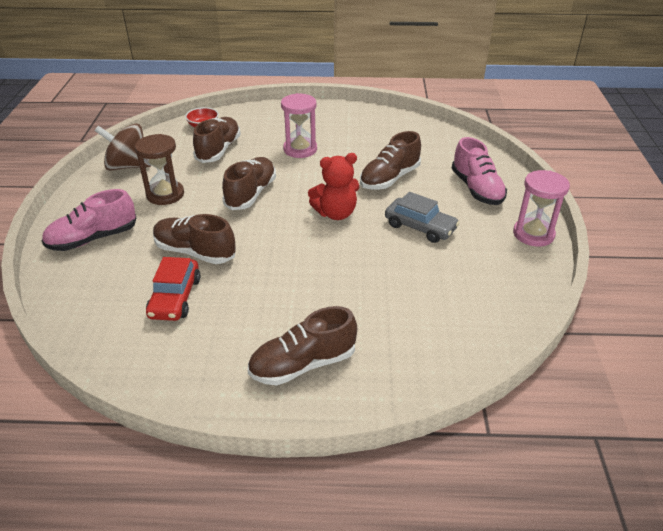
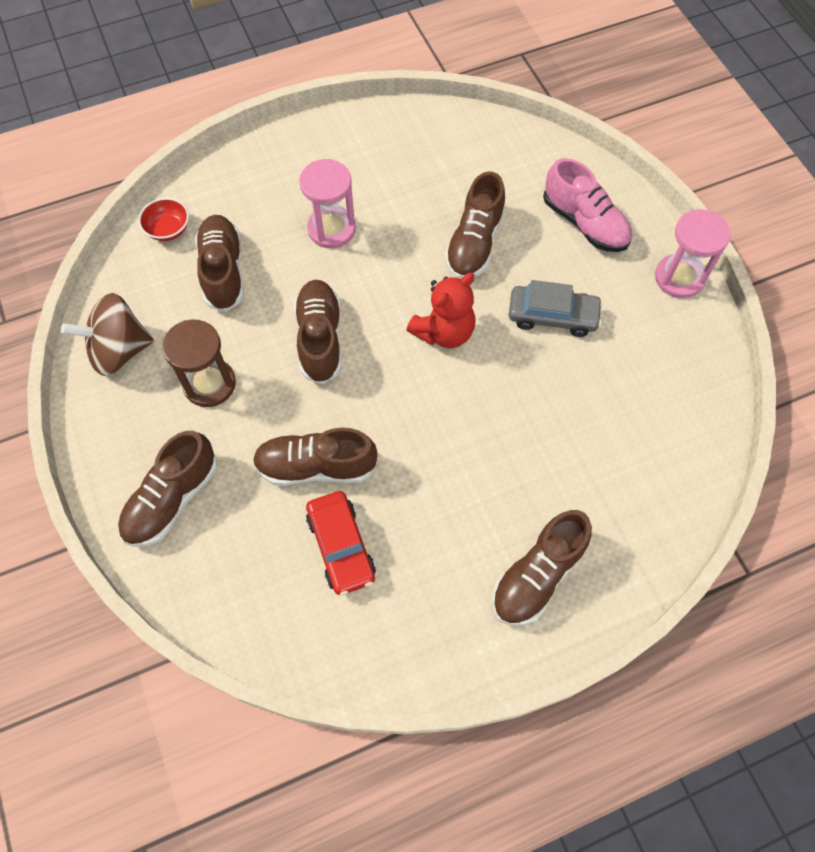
camera: 25 degrees left, 25 degrees up
pink shoe [42,189,136,251] -> brown shoe [118,431,218,547]

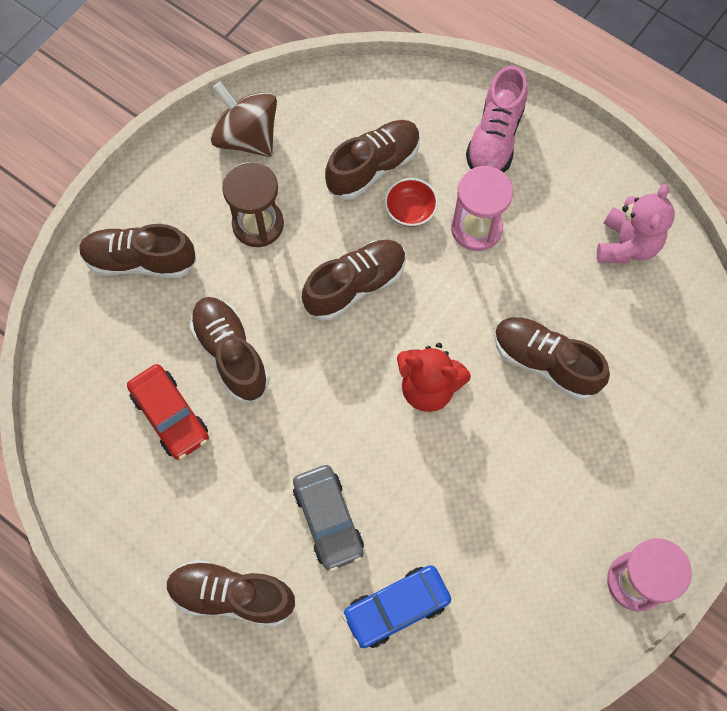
camera: 60 degrees right, 5 degrees up
red bowl [138,198,189,241] -> red bowl moved to [385,178,438,227]
red car [306,491,376,596] -> red car turned 75 degrees counterclockwise [127,364,209,460]
brown shoe [445,171,505,279] -> brown shoe turned 45 degrees clockwise [494,317,610,400]
grey car [509,280,603,337] -> grey car moved to [293,465,364,572]
pink shoe [543,158,632,252] -> pink shoe moved to [466,65,528,173]
none -> blue car [342,565,451,648]
none -> pink teddy bear [597,184,675,264]

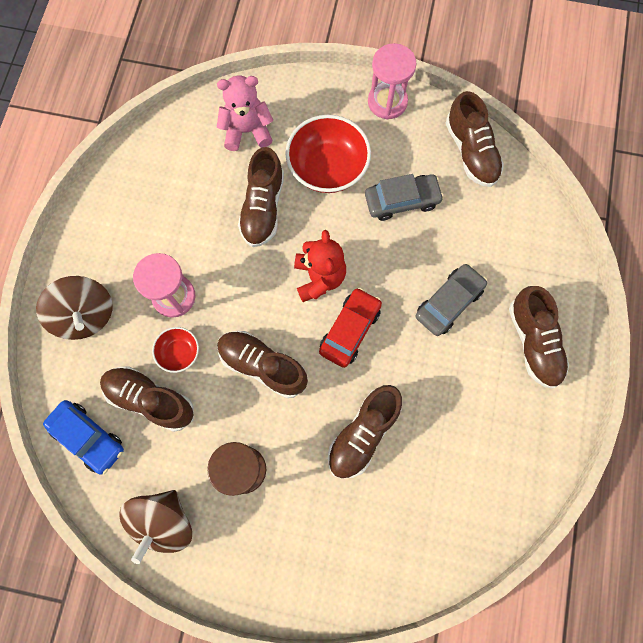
camera: 115 degrees left, 5 degrees up
brown shoe [79,224,197,278] -> brown shoe moved to [446,91,504,187]
red car [127,364,209,460] -> red car moved to [319,288,382,368]
blue car [342,565,451,648] -> blue car moved to [43,400,124,475]
pink shoe [466,65,528,173] -> brown spinning top [36,276,112,340]
pink teddy bear [597,184,675,264] -> pink teddy bear moved to [217,76,273,151]
none -> red bowl [285,115,371,193]
none -> grey car [365,174,444,221]

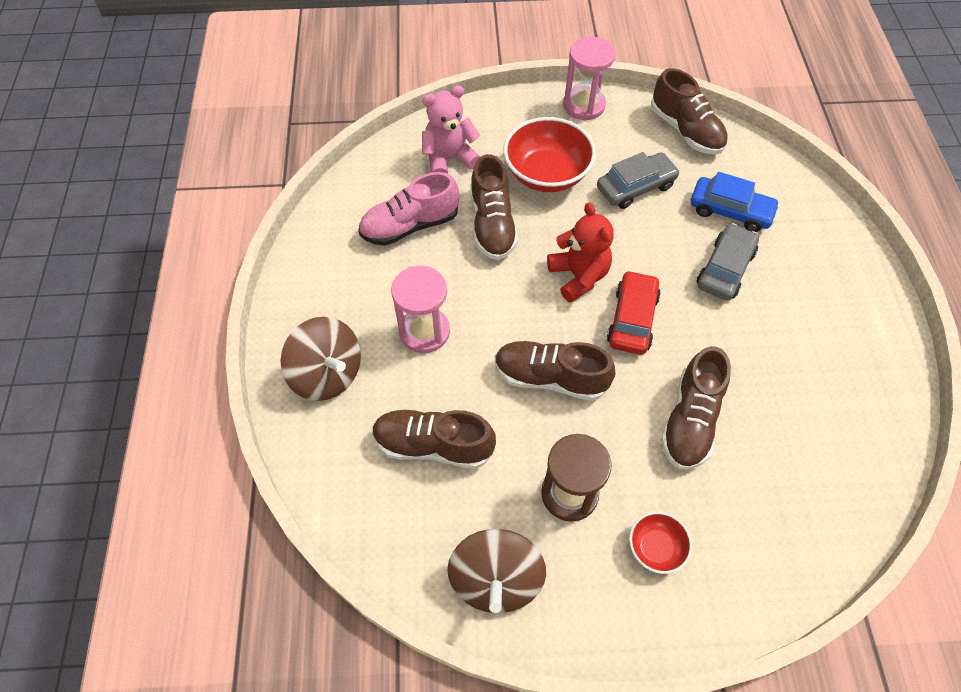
camera: 15 degrees left, 15 degrees down
blue car [43,400,124,475] -> blue car moved to [691,172,780,232]
red bowl [152,327,199,373] -> red bowl moved to [629,512,692,574]
brown shoe [509,286,569,389] -> none
none -> pink shoe [359,172,459,245]

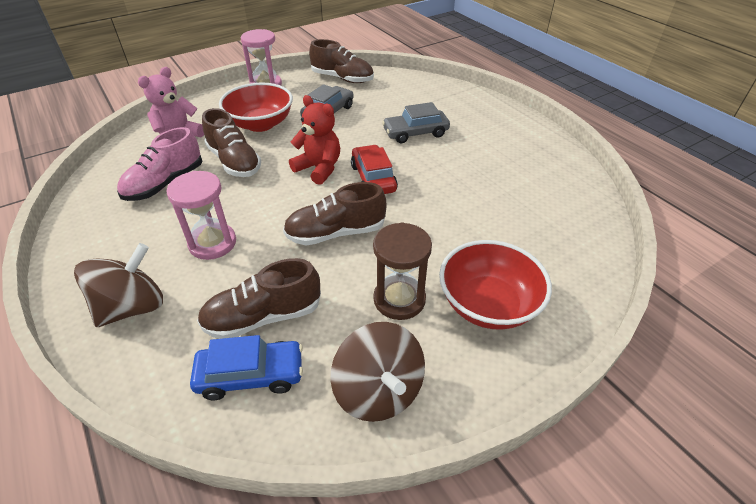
camera: 30 degrees left, 15 degrees down
brown spinning top [281,317,361,401] -> brown spinning top turned 60 degrees counterclockwise [74,243,163,327]
red bowl [629,512,692,574] -> red bowl [439,240,552,330], size x1.94
brown shoe [661,346,731,469] -> none
blue car [691,172,780,232] -> blue car moved to [190,335,303,400]
grey car [696,223,759,301] -> grey car turned 105 degrees counterclockwise [382,102,450,143]

